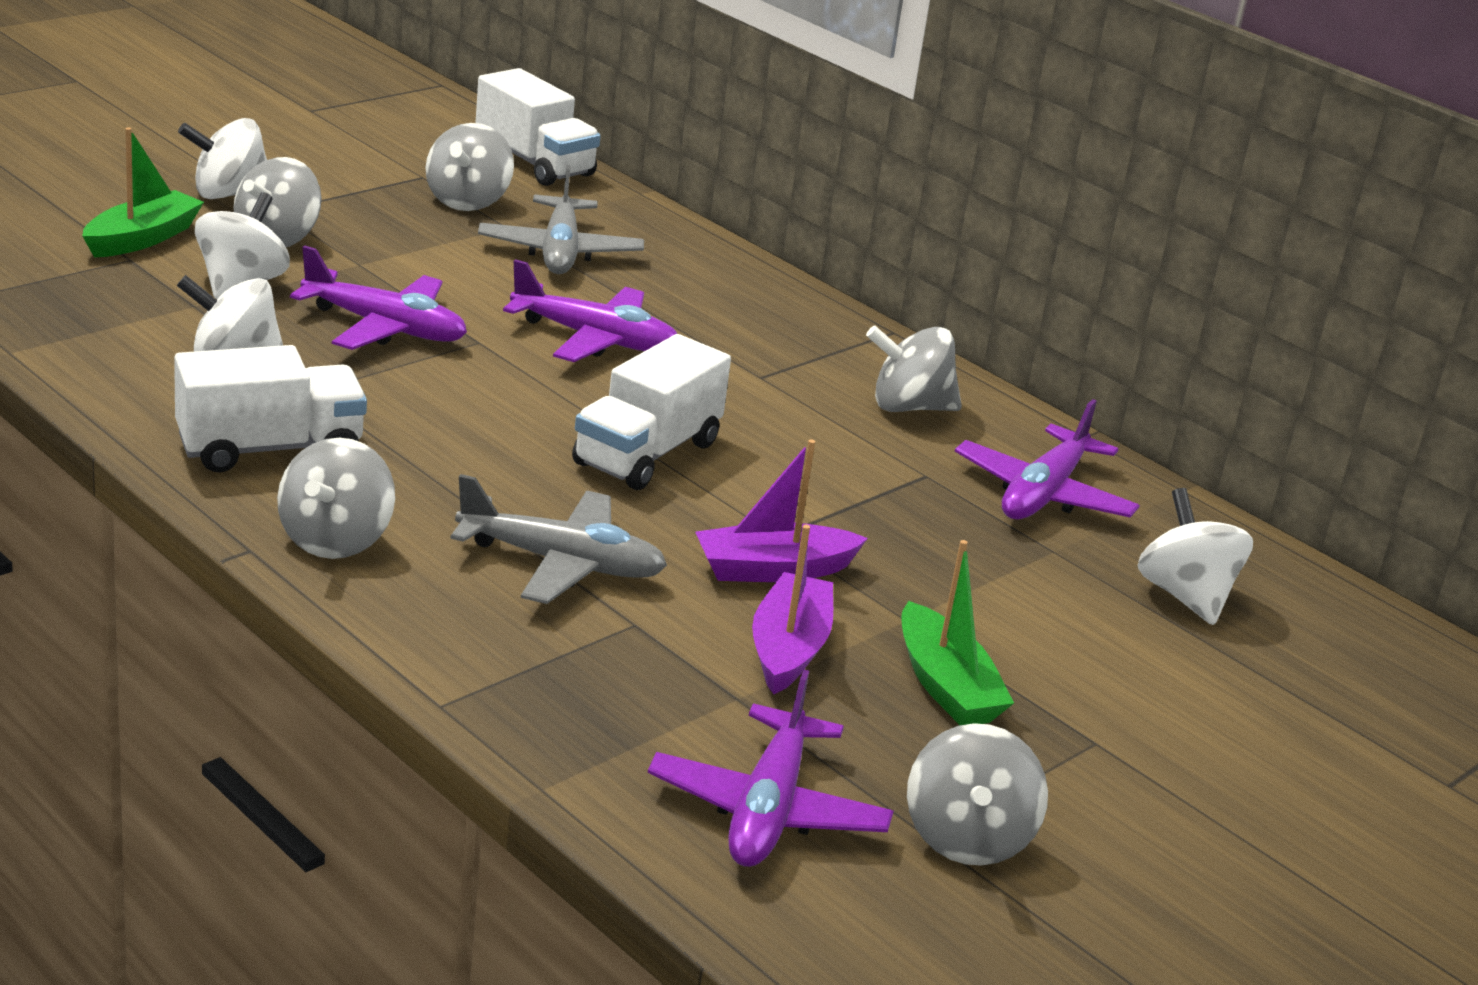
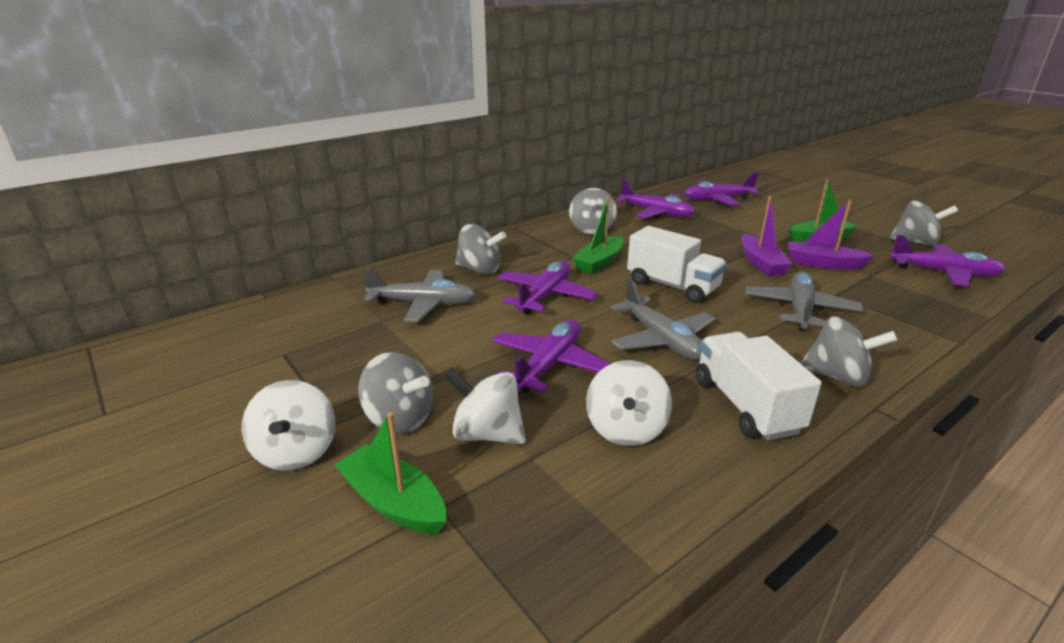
camera: 80 degrees left, 0 degrees up
grey spinning top [425,123,514,211] -> grey spinning top moved to [455,224,506,275]
white truck [475,68,601,186] -> none
white spinning top [1138,488,1253,625] -> purple plane [684,172,760,206]
none -> green boat [572,196,623,274]
none -> grey plane [611,278,715,360]

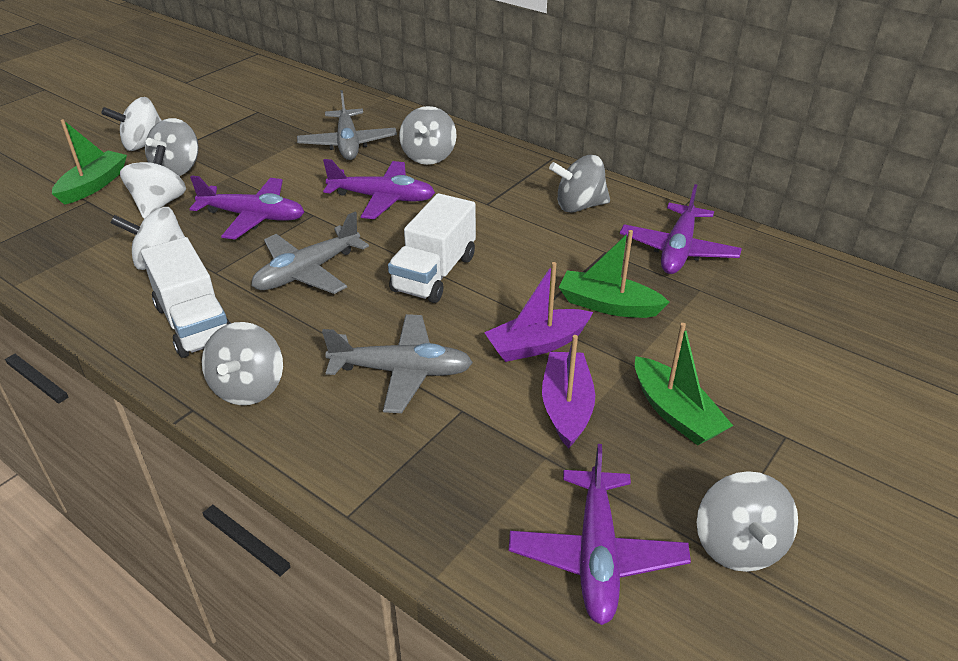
camera: 75 degrees right, 10 degrees up
green boat [572,196,623,274] -> green boat moved to [559,230,669,318]
purple plane [684,172,760,206] -> none
white truck [696,332,822,441] -> white truck turned 90 degrees clockwise [141,237,231,358]

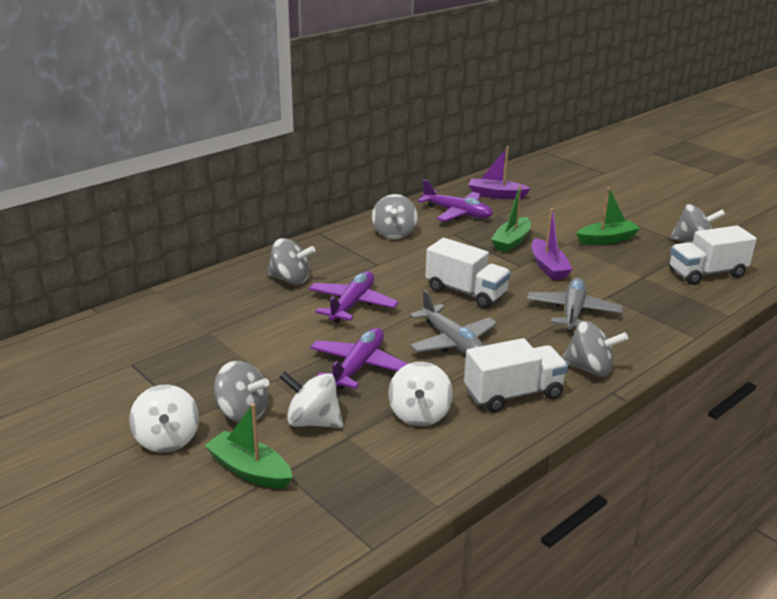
camera: 80 degrees left, 10 degrees down
grey plane [297,90,397,160] -> none
purple plane [509,444,691,625] -> white truck [669,226,757,285]
purple boat [542,335,595,448] -> purple boat moved to [469,146,531,199]

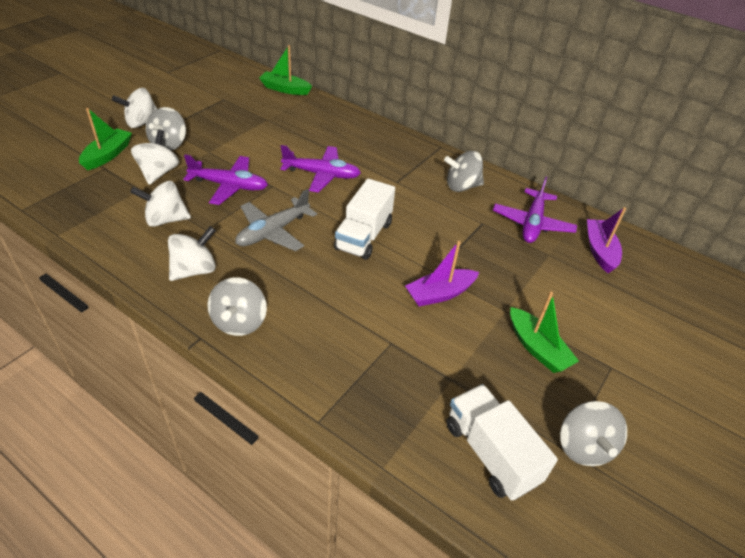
camera: 75 degrees right, 15 degrees up
grey spinning top [267,238,316,285] -> none
white truck [464,338,568,412] -> white spinning top [168,226,216,281]
green boat [491,185,531,252] -> green boat moved to [259,45,312,95]
grey plane [527,277,623,332] -> none

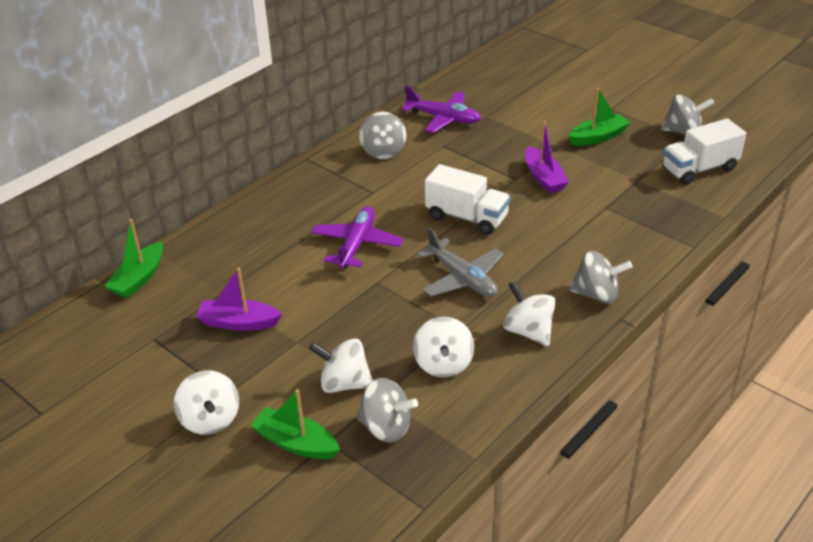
camera: 80 degrees left, 5 degrees down
grey spinning top [146,107,186,151] -> grey spinning top moved to [356,378,418,443]
purple plane [183,154,268,205] -> none
purple boat [587,207,626,273] -> purple boat moved to [196,268,282,331]

